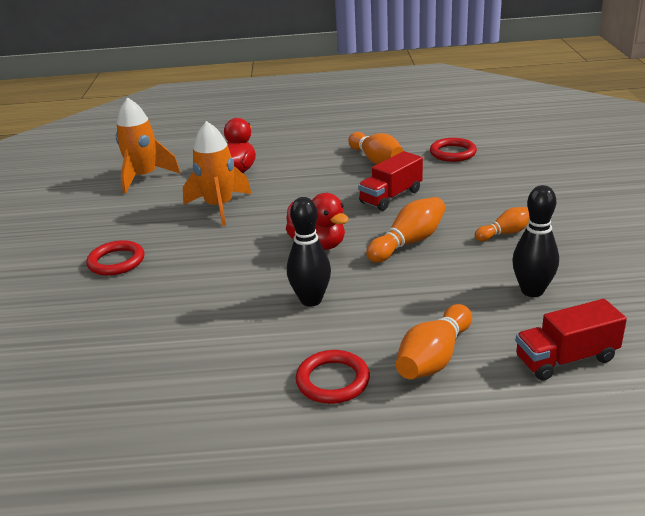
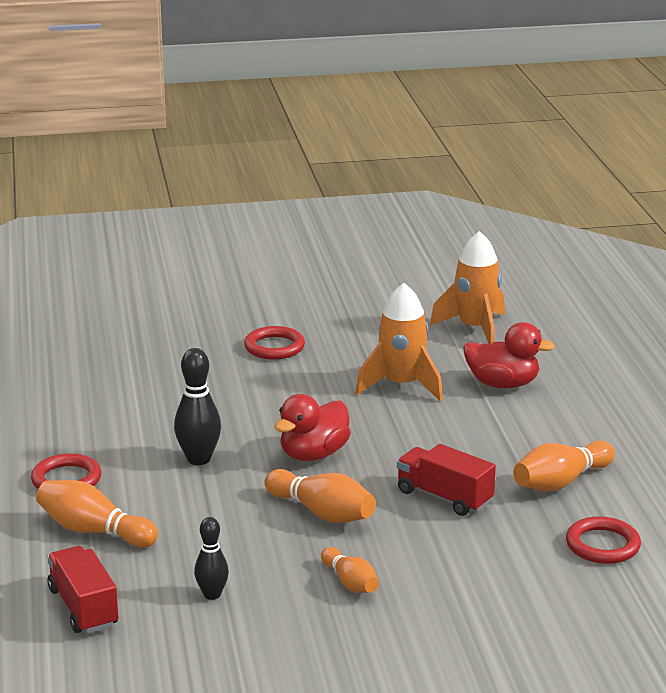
camera: 80 degrees right, 5 degrees down
black bowling pin [512,185,559,297] -> black bowling pin [194,517,229,600], size x0.64

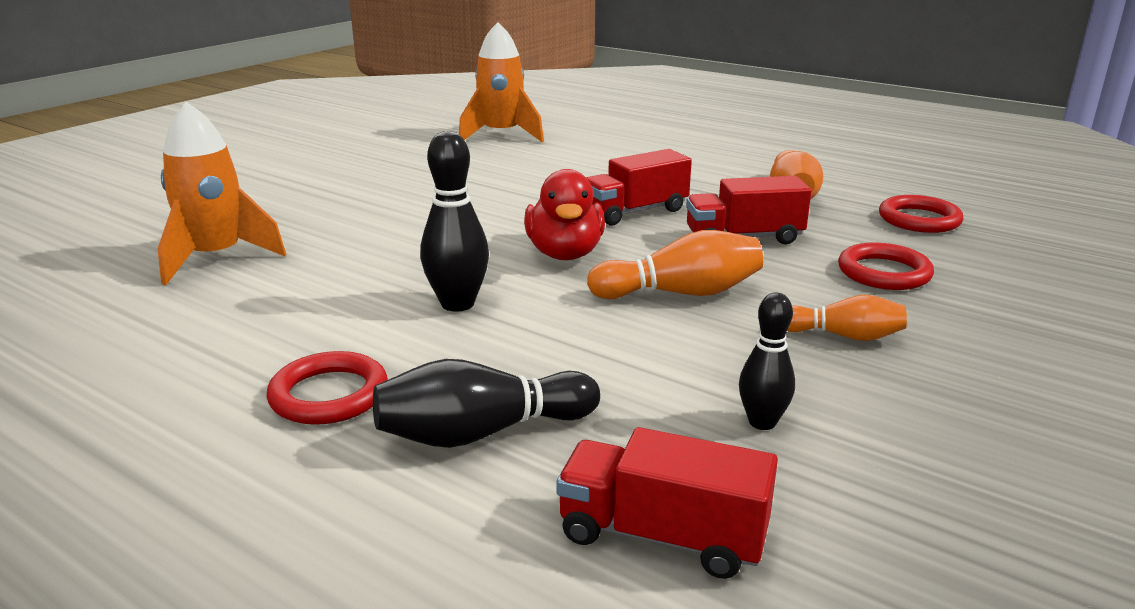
camera: 45 degrees left, 0 degrees up
orange bowling pin [36,480,158,548] -> black bowling pin [373,359,600,448]
red ring [244,326,305,359] -> red ring moved to [838,243,934,290]
orange rocket [356,283,443,401] -> orange rocket moved to [158,102,286,285]
red duck [463,322,555,388] -> none
none -> red truck [586,149,692,225]

